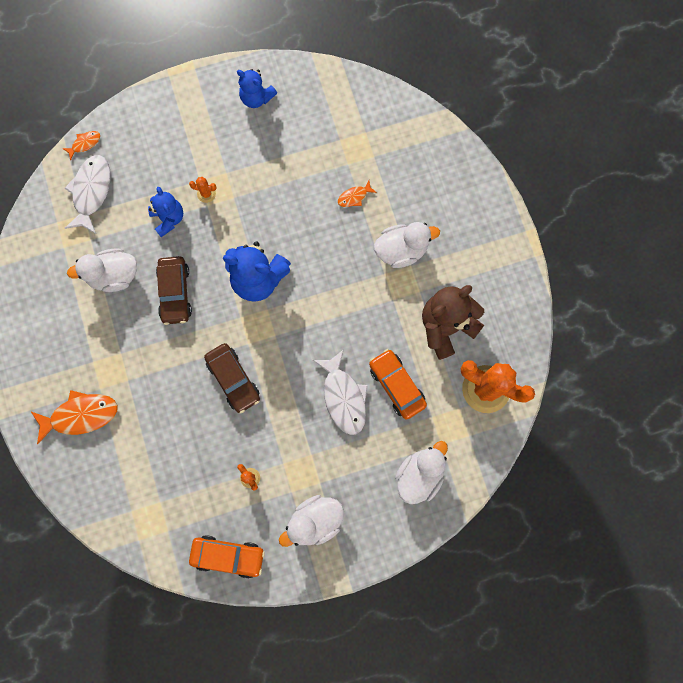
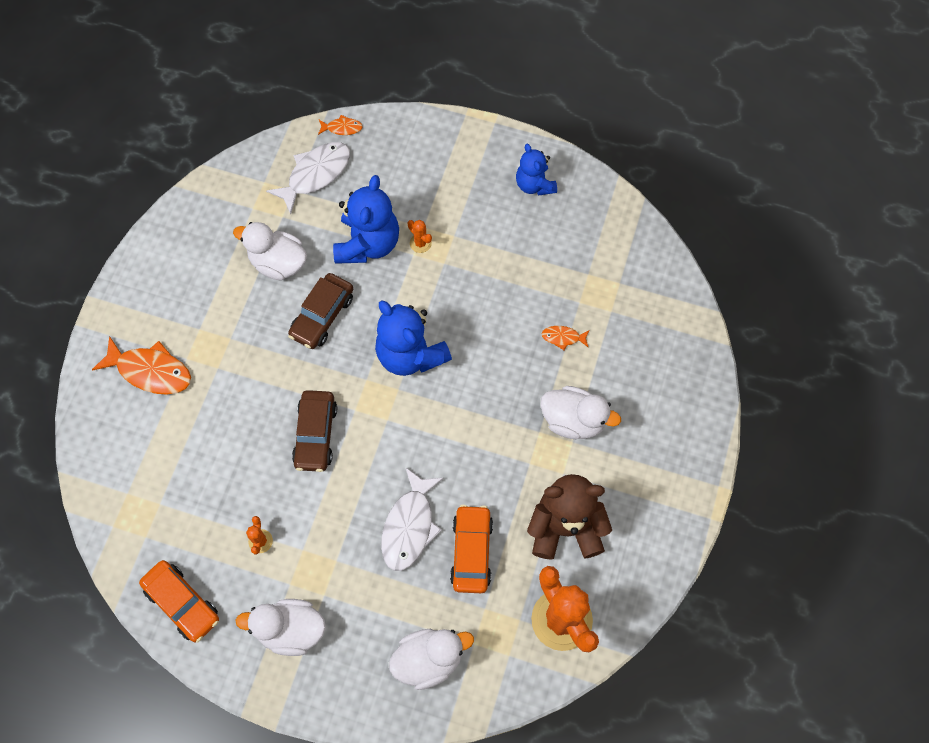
camera: 35 degrees right, 10 degrees down
blue teddy bear [148,187,183,237] -> blue teddy bear [333,175,399,264], size x1.62

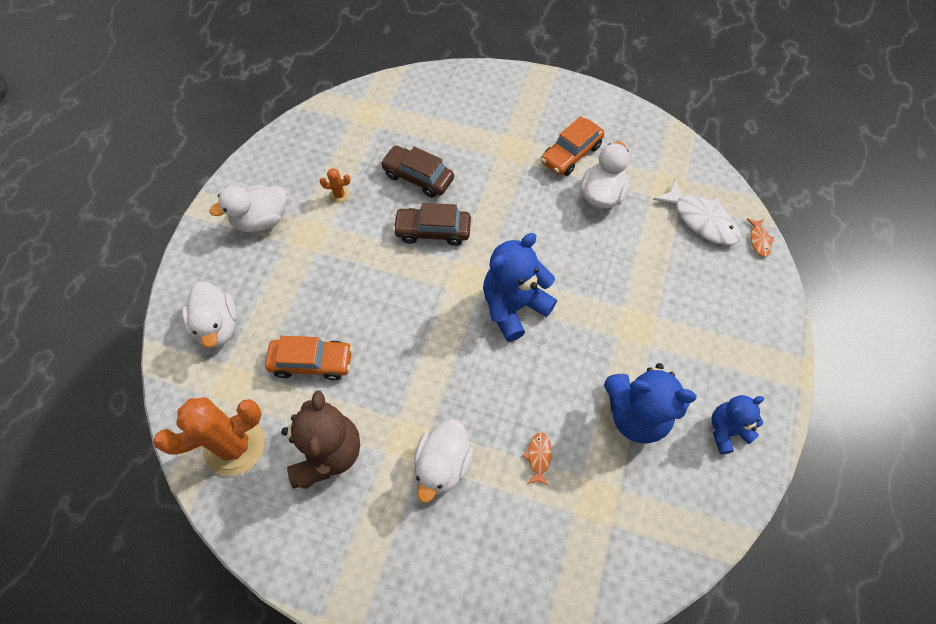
camera: 90 degrees right, 5 degrees down
orange fish [92,336,191,395] -> none
orange car [139,560,219,642] -> orange car moved to [541,116,605,176]
white duck [235,599,326,656] -> white duck turned 120 degrees counterclockwise [209,185,286,232]
brown car [288,273,353,349] -> brown car moved to [380,146,454,198]
blue teddy bear [333,175,399,264] -> blue teddy bear moved to [604,363,697,444]
white fish [381,467,444,571] -> none
orange cactus [408,220,432,253] -> none

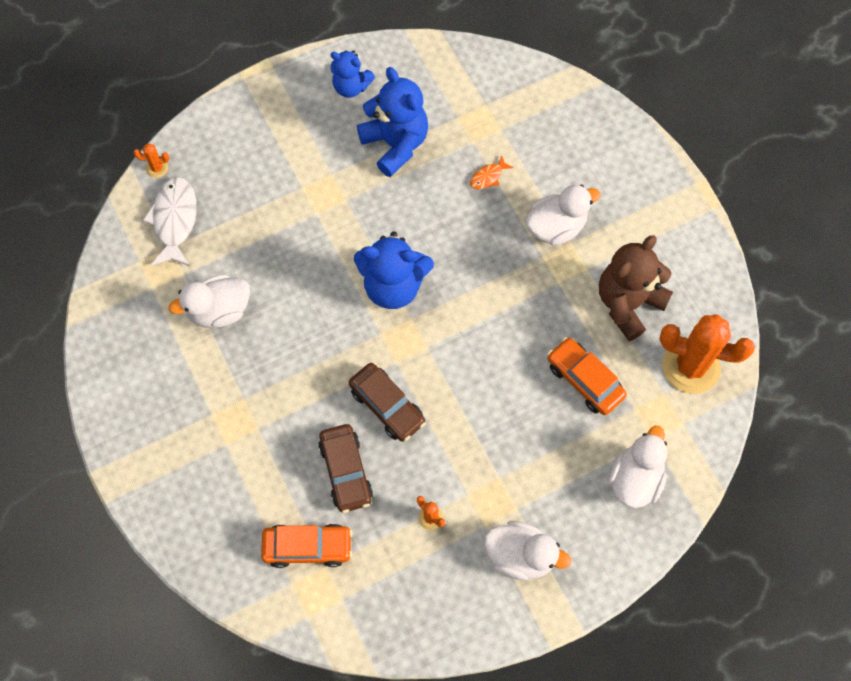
camera: 135 degrees left, 5 degrees up
orange car [541,116,605,176] -> orange car moved to [261,524,352,568]
orange fish [747,219,774,257] -> orange cactus [134,143,169,178]

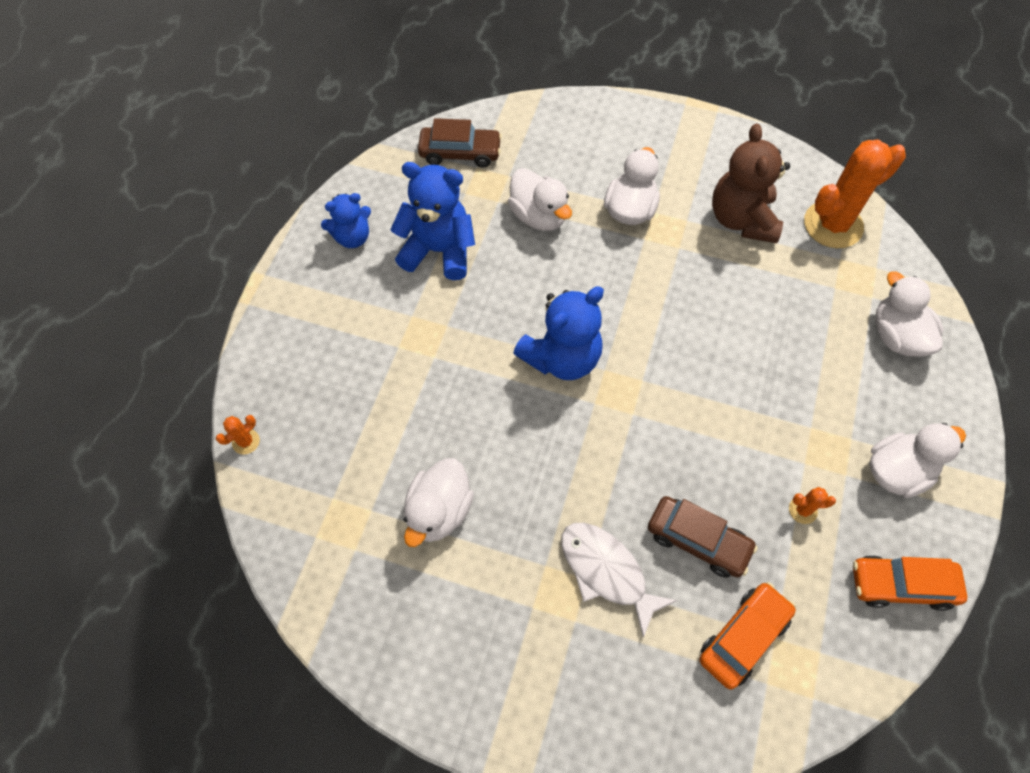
camera: 45 degrees left, 5 degrees down
white fish [143,177,197,266] -> white fish moved to [561,523,678,638]
brown car [349,363,426,442] -> brown car moved to [418,118,502,168]
orange fish [470,155,514,189] -> white duck [508,168,572,231]
orange car [547,337,627,415] -> orange car moved to [853,555,967,611]

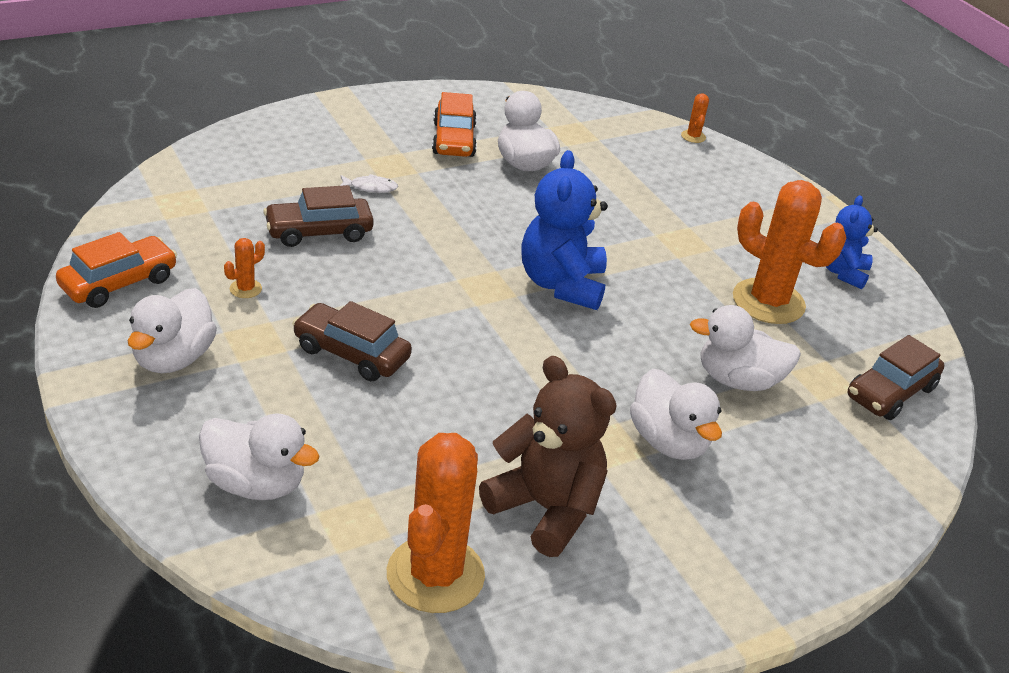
camera: 130 degrees right, 25 degrees down
blue teddy bear [390,162,475,280] -> orange cactus [733,180,846,324]
white fish [561,523,678,638] -> white fish [340,174,398,193], size x0.49
orange car [699,582,796,689] -> orange car moved to [432,92,477,157]
none -> brown car [292,301,412,381]

